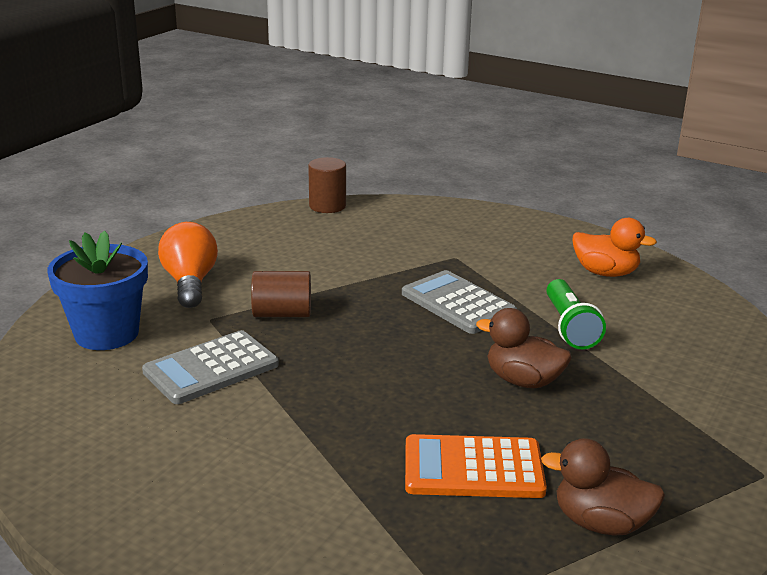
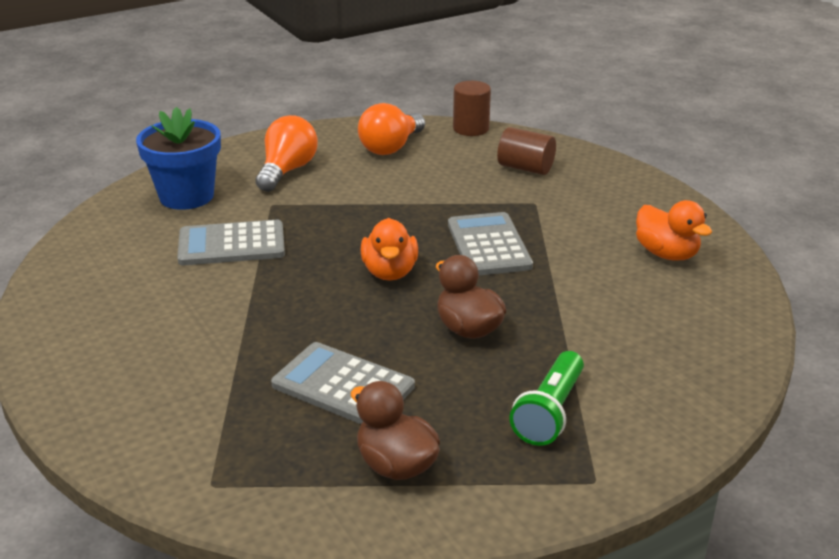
camera: 30 degrees right, 5 degrees up
brown cylinder [251,271,311,317] -> brown cylinder moved to [497,127,556,175]
orange calculator [405,434,547,498] -> grey calculator [271,342,415,424]
green flashlight [546,279,606,349] -> green flashlight moved to [509,351,584,446]
none -> orange light bulb [358,103,425,155]
none -> orange duck [360,218,418,281]

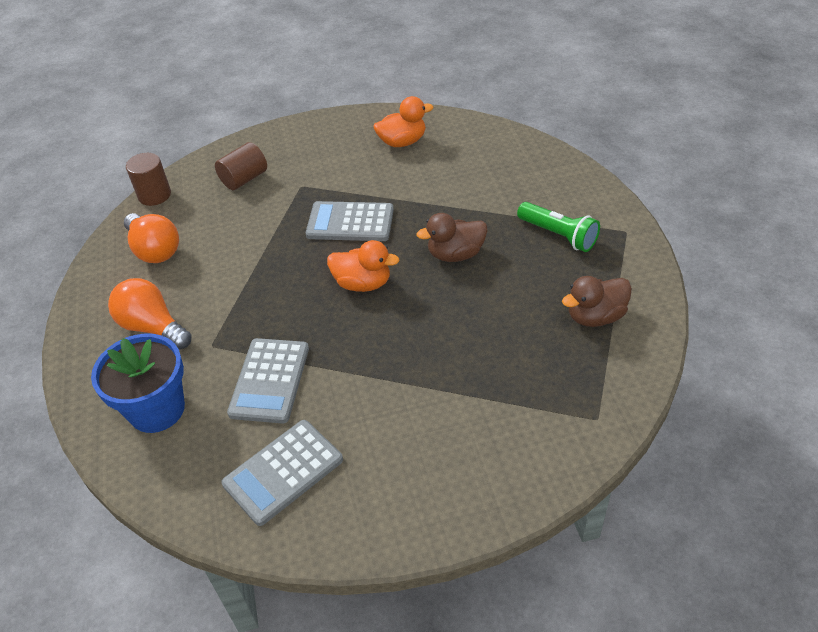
camera: 70 degrees left, 15 degrees up
grey calculator [271,342,415,424] -> grey calculator moved to [221,420,343,526]

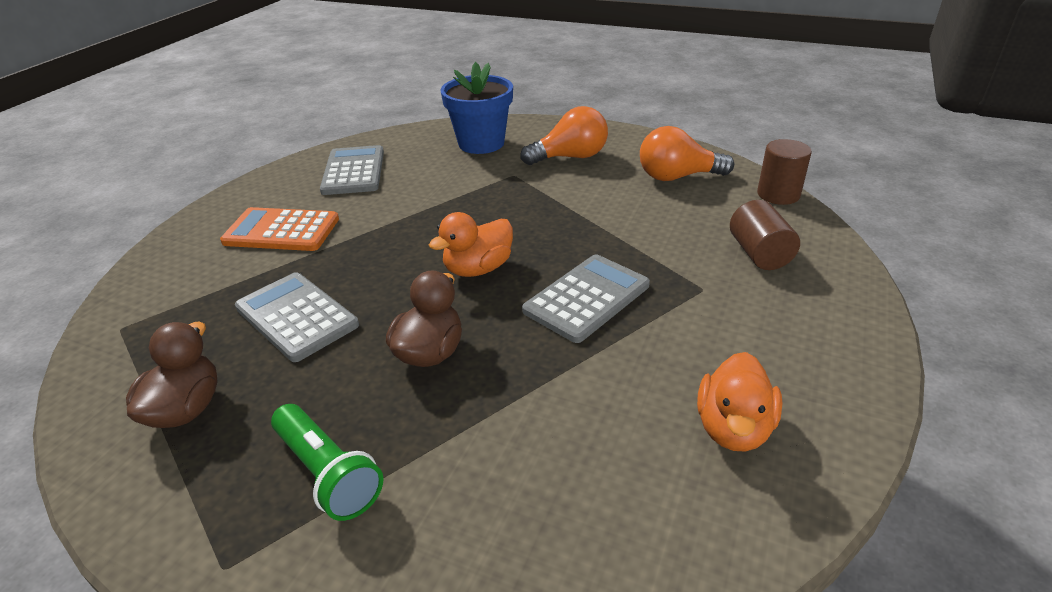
camera: 125 degrees right, 10 degrees down
grey calculator [227,338,309,424] -> grey calculator moved to [235,272,359,362]
green flashlight [517,202,600,252] -> green flashlight turned 120 degrees counterclockwise [271,404,384,521]
none -> orange calculator [220,207,339,251]

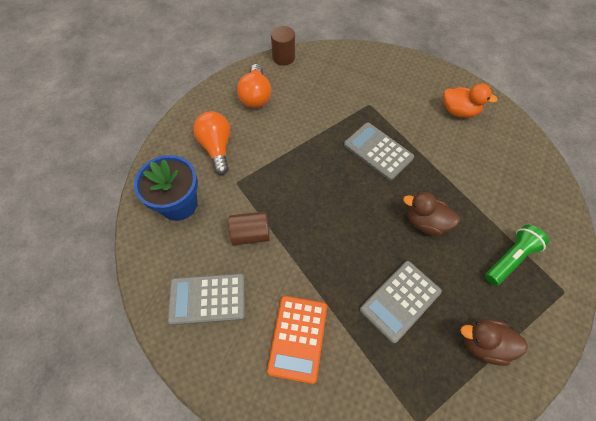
camera: 90 degrees left, 25 degrees up
orange duck [429,212,513,277] -> none
brown cylinder [730,200,800,270] -> brown cylinder moved to [228,211,270,245]

